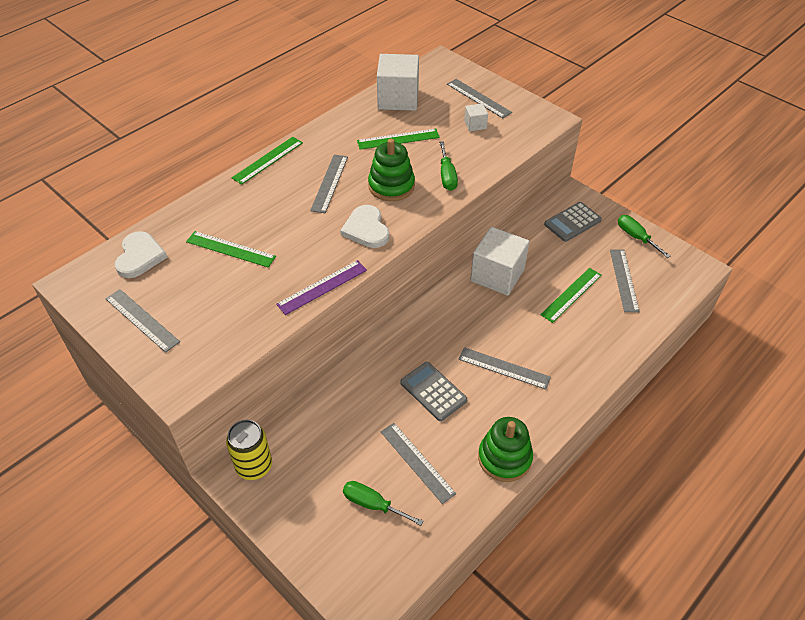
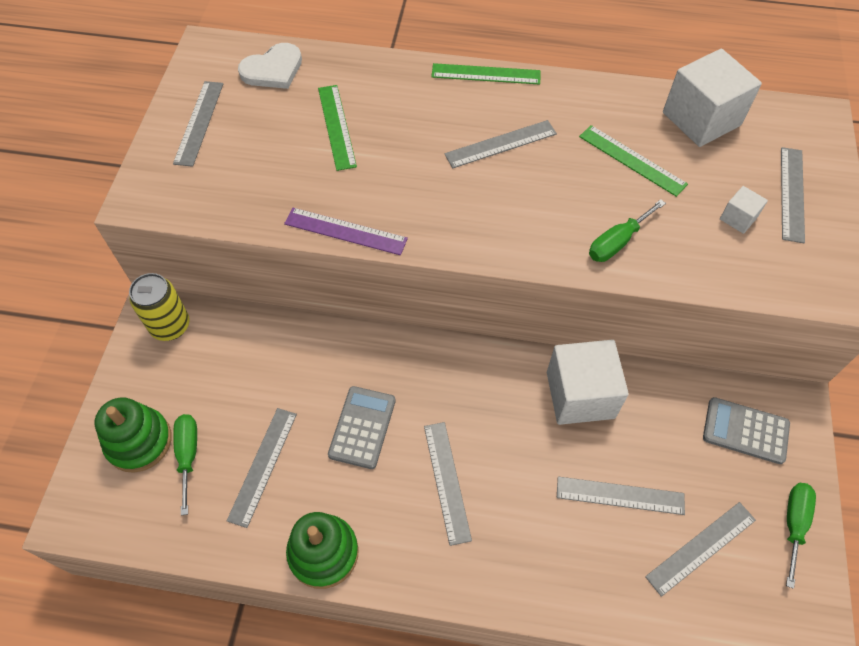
camera: 55 degrees right, 10 degrees up
white heart [340,205,389,248] -> none
green stacking toy [368,139,415,201] -> green stacking toy moved to [95,397,172,473]
green ruler [540,268,602,323] -> grey ruler [557,476,685,515]

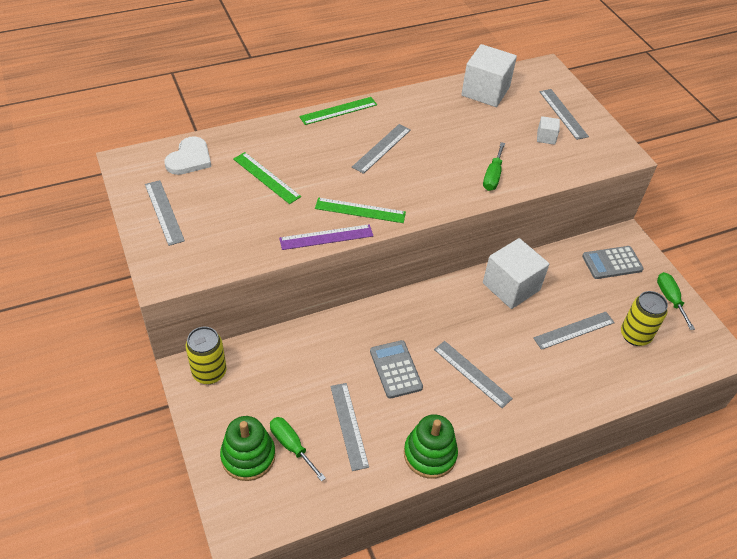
camera: 35 degrees left, 10 degrees down
green ruler [579,125,688,197] -> green ruler moved to [315,197,406,223]
grey ruler [645,502,756,597] -> yellow can [621,291,668,346]

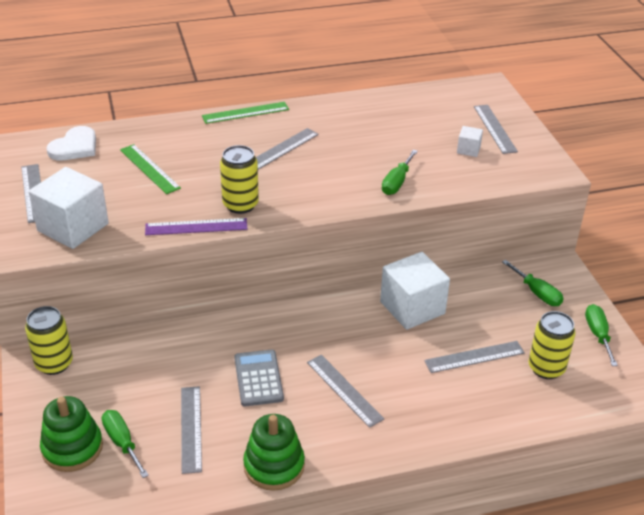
camera: 10 degrees right, 10 degrees down
green ruler [315,197,406,223] -> yellow can [220,145,259,214]
white cube [461,44,517,107] -> white cube moved to [29,167,109,249]
grey calculator [582,246,644,279] -> green screwdriver [502,260,564,306]

